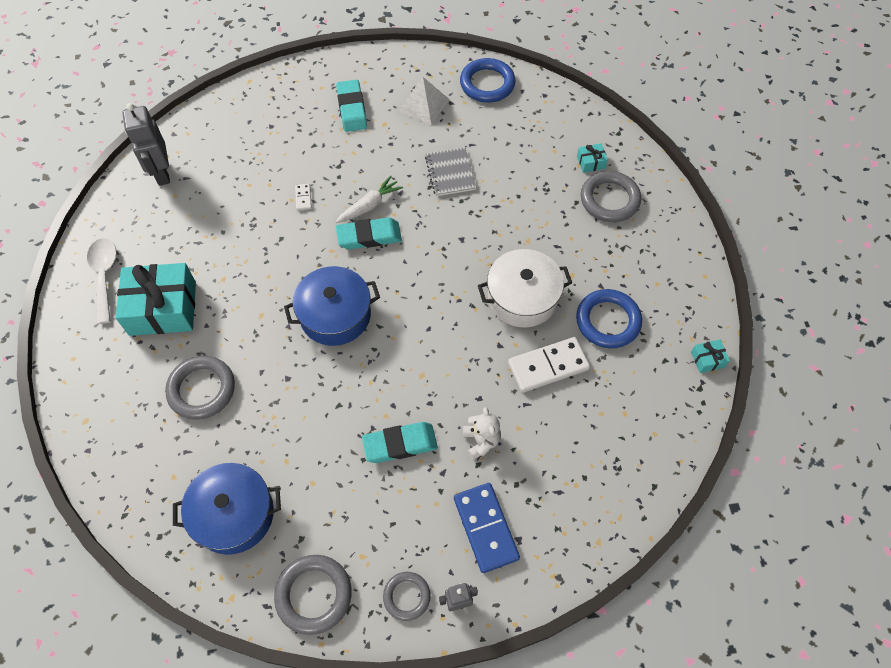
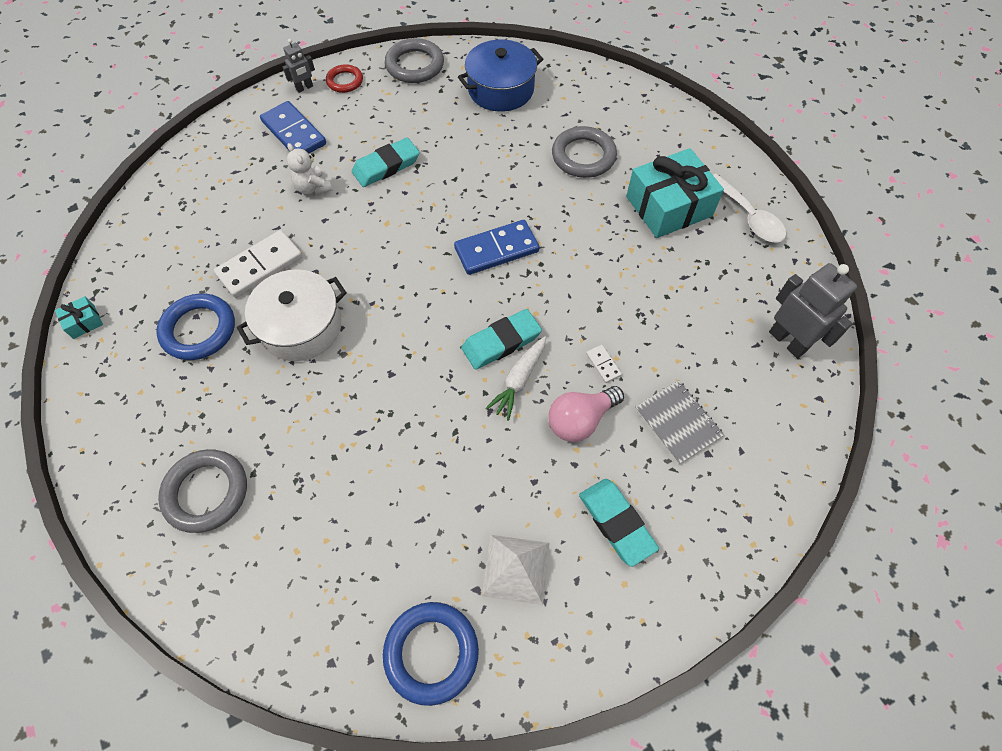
camera: 160 degrees right, 0 degrees up
blue pot [284,266,380,346] -> blue domino [454,220,539,275]
grey ring [383,572,431,621] -> red ring [326,64,363,93]
grey notebook [425,147,476,196] -> grey notebook moved to [635,380,724,464]
turquoise gift [577,143,608,173] -> none
none -> pink light bulb [548,386,624,442]

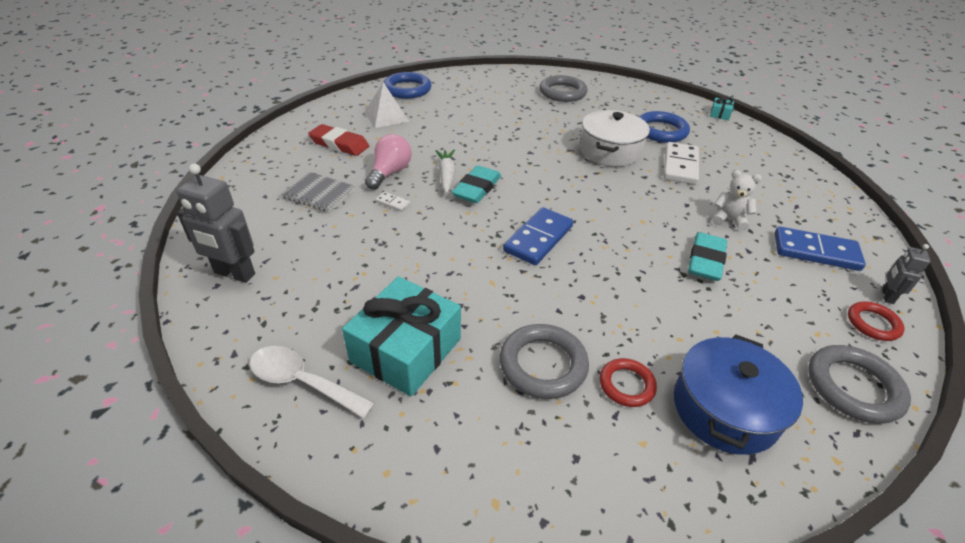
camera: 145 degrees right, 20 degrees down
turquoise eraser [579,479,659,567] -> red eraser [308,124,369,156]
none -> red ring [600,358,657,407]

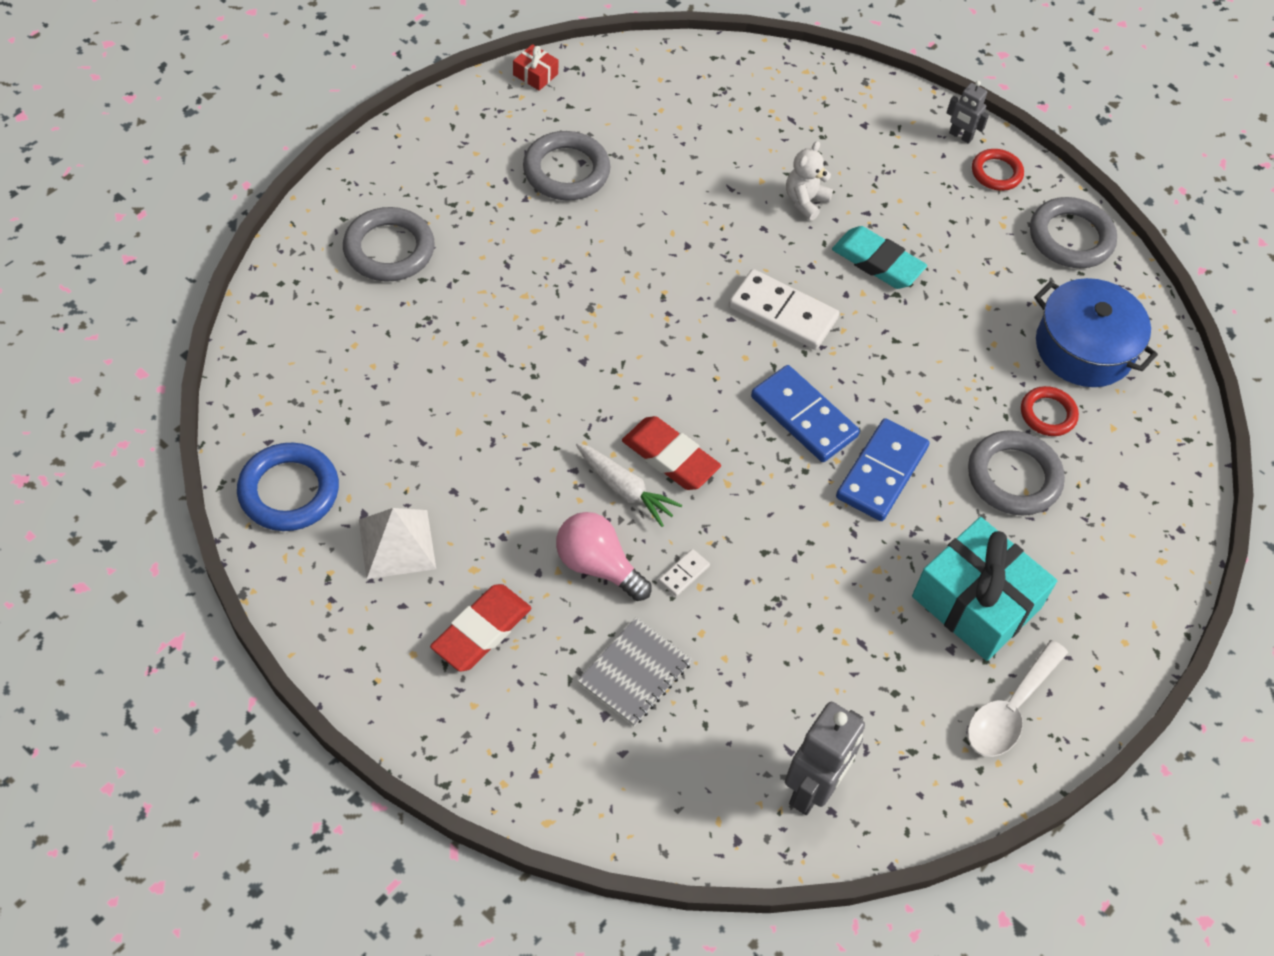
camera: 80 degrees left, 15 degrees up
white carrot [435,150,455,194] -> white carrot turned 150 degrees counterclockwise [576,443,682,527]
turquoise eraser [452,165,501,203] -> red eraser [622,416,721,490]
white pot [580,110,650,167] -> none
blue ring [639,111,690,143] -> grey ring [523,131,610,201]
white domino [664,142,699,185] -> white domino moved to [729,269,839,350]
turquoise gift [710,98,734,120] -> red gift [513,44,559,91]
blue domino [774,227,866,271] -> blue domino moved to [836,418,929,521]

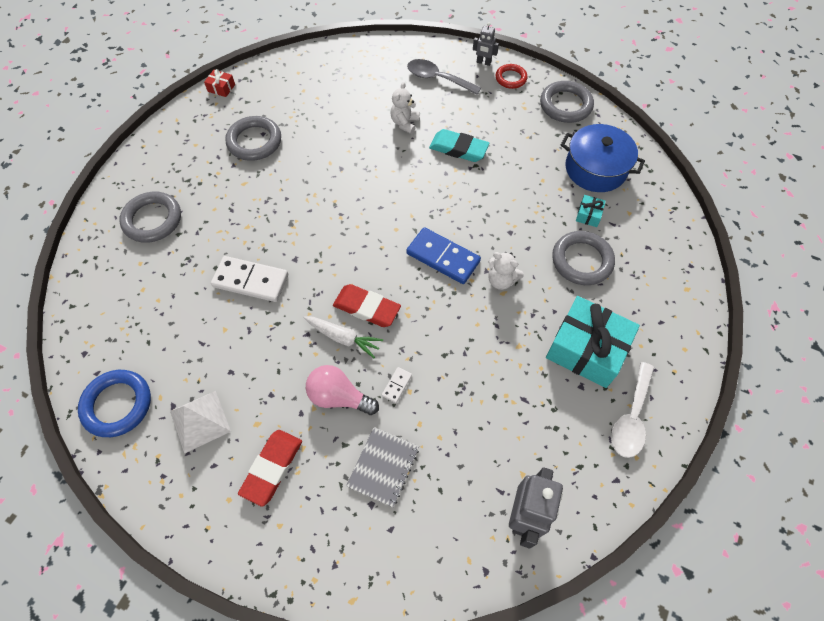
camera: 10 degrees left, 5 degrees up
white domino [729,269,839,350] -> white domino moved to [211,256,288,302]
blue domino [836,418,929,521] -> white teddy bear [488,252,524,290]
red ring [1021,386,1079,436] -> turquoise gift [576,195,606,227]
none -> grey spoon [407,59,481,95]

